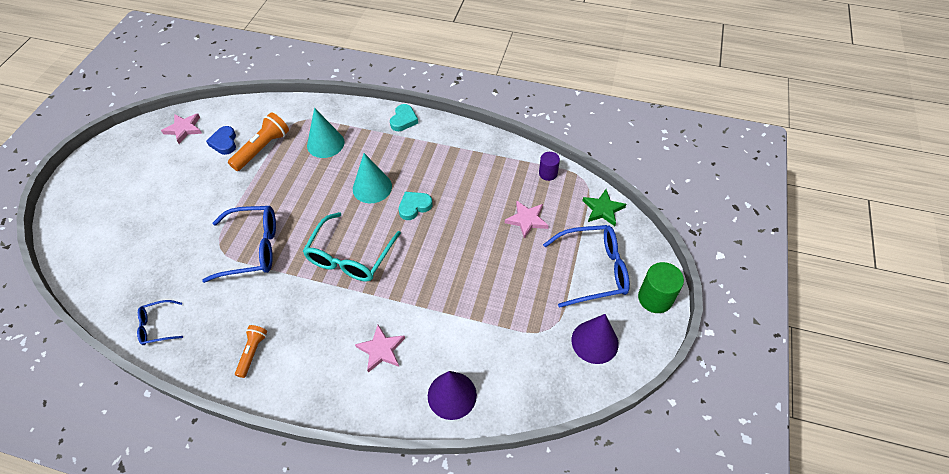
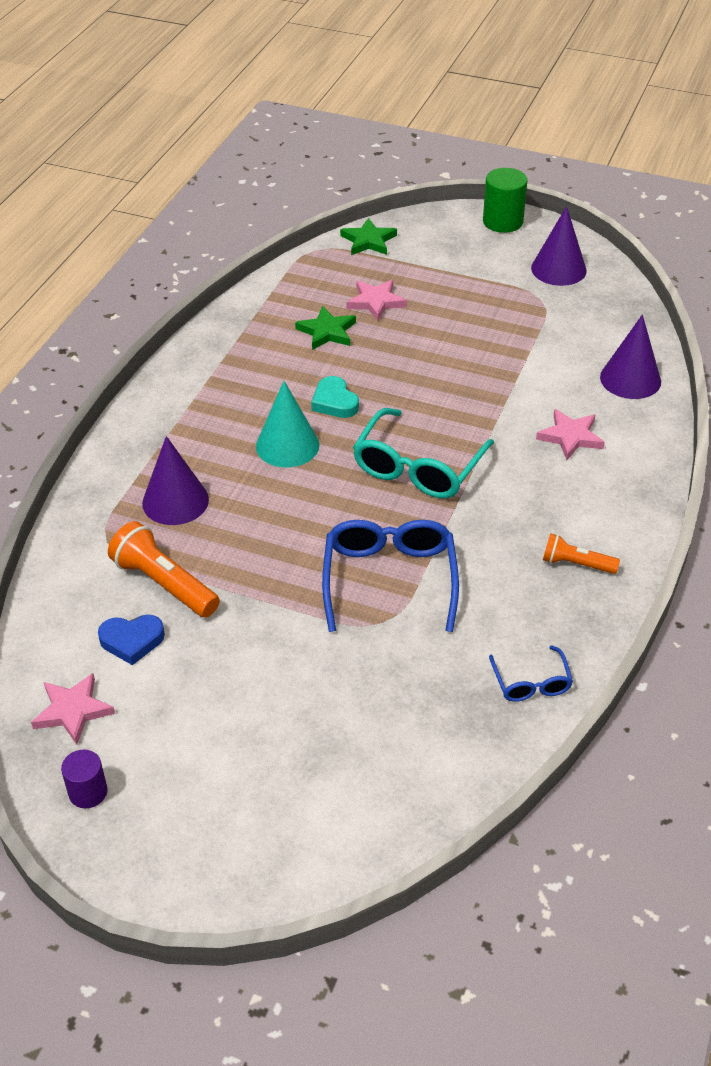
camera: 85 degrees left, 10 degrees down
turquoise glasses [303,212,401,282] -> turquoise glasses turned 90 degrees clockwise [353,408,494,498]
turquoise cone [307,108,345,158] -> purple cone [142,436,209,525]
turquoise heart [390,104,418,131] -> none
purple cylinder [539,152,560,181] -> purple cylinder moved to [61,750,108,808]
blue glasses [543,225,630,308] -> none
none -> green star [295,306,356,350]

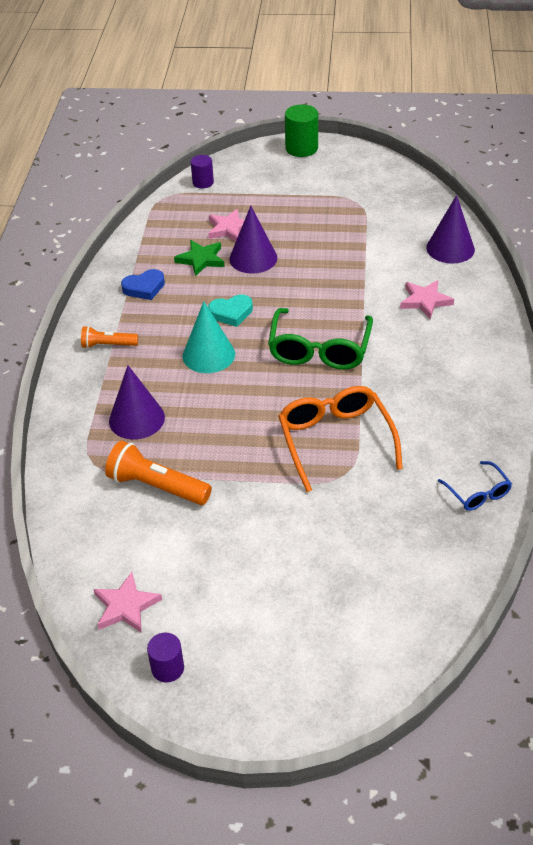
camera: 15 degrees left, 0 degrees up
blue heart [98,615,165,665] -> blue heart moved to [121,269,165,300]
turquoise heart [311,376,359,418] -> turquoise heart turned 60 degrees counterclockwise [208,294,253,327]
blue glasses [322,520,459,632] -> orange glasses [278,386,403,492]
green star [340,218,397,255] -> purple cylinder [191,155,214,189]
turquoise glasses [353,408,494,498] -> green glasses [268,308,373,369]
purple cone [531,206,587,286] -> purple cone moved to [229,206,277,274]
orange flashlight [543,533,620,574] -> orange flashlight moved to [81,326,138,349]

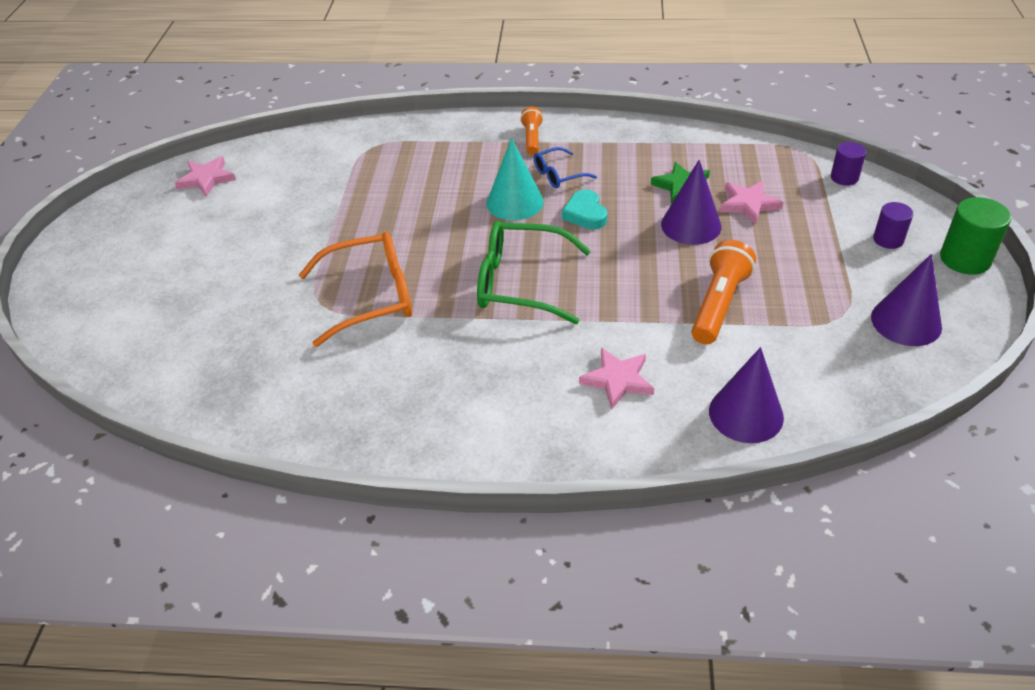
camera: 90 degrees right, 0 degrees up
orange flashlight [105,441,212,505] -> orange flashlight moved to [691,240,756,344]
purple cone [109,365,165,440] -> purple cone moved to [871,254,942,346]
blue heart [121,269,165,300] -> none
purple cylinder [147,633,184,682] -> purple cylinder moved to [873,202,913,249]
blue glasses [438,461,512,511] -> blue glasses moved to [534,147,597,188]

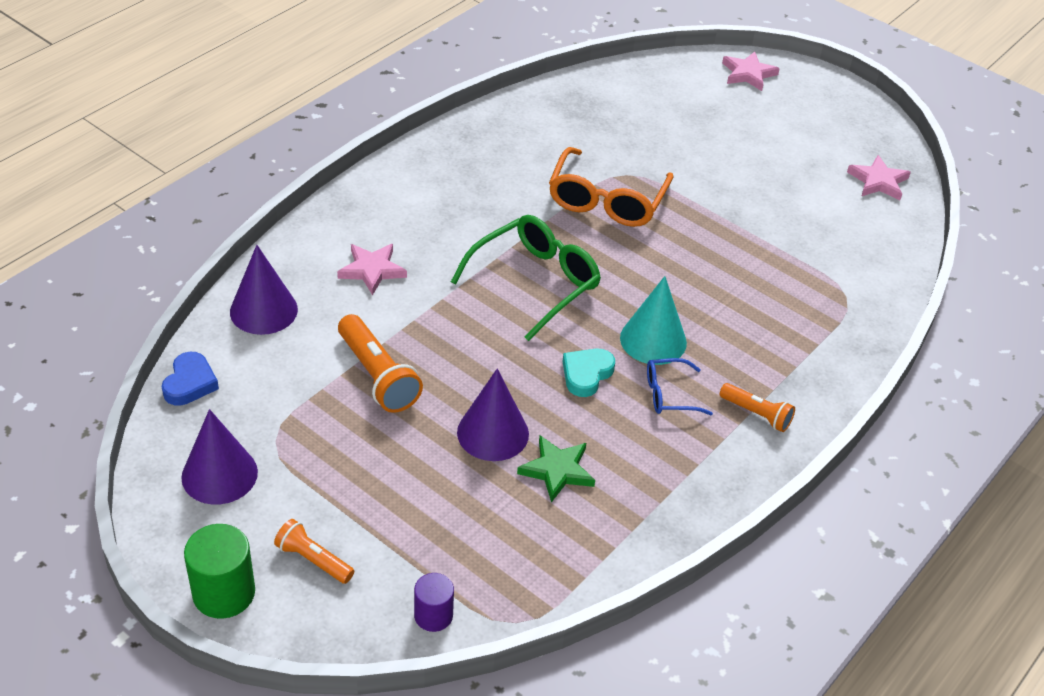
camera: 120 degrees right, 0 degrees up
blue glasses [534,147,597,188] -> blue glasses turned 105 degrees counterclockwise [647,358,713,415]
turquoise heart [562,189,607,229] -> turquoise heart turned 75 degrees counterclockwise [562,348,615,397]
pink star [720,181,783,225] -> pink star moved to [722,52,780,91]
purple cylinder [873,202,913,249] -> orange flashlight [274,519,354,584]
none -> blue heart [162,352,219,406]

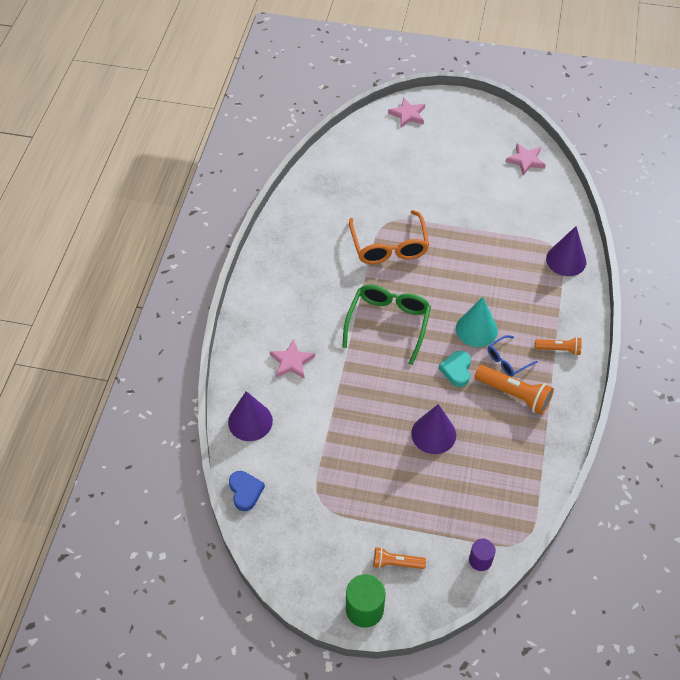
camera: 25 degrees left, 10 degrees up
purple cone [181,409,258,505] -> purple cone moved to [546,226,586,276]
orange flashlight [338,314,423,413] -> orange flashlight moved to [475,365,554,415]
green star [517,436,595,503] -> none

